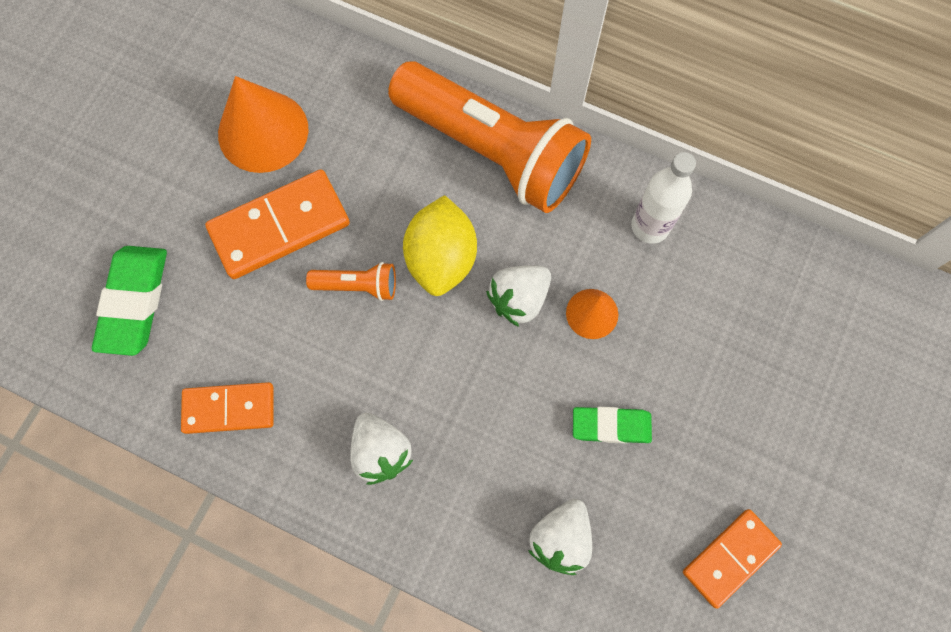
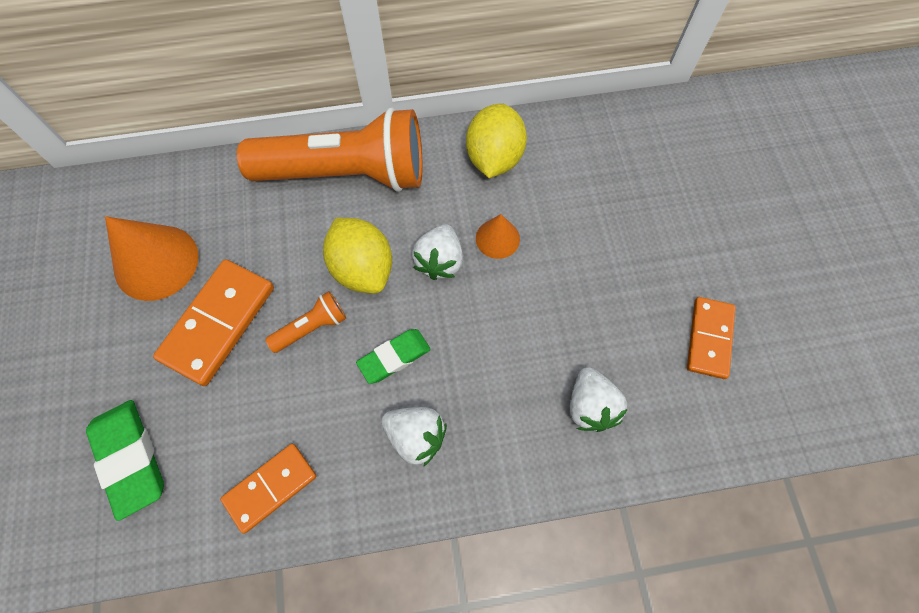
camera: 35 degrees left, 5 degrees down
green eraser [573,407,652,443] -> green eraser moved to [356,329,431,384]
white bottle [631,152,696,244] -> yellow lemon [466,104,527,178]

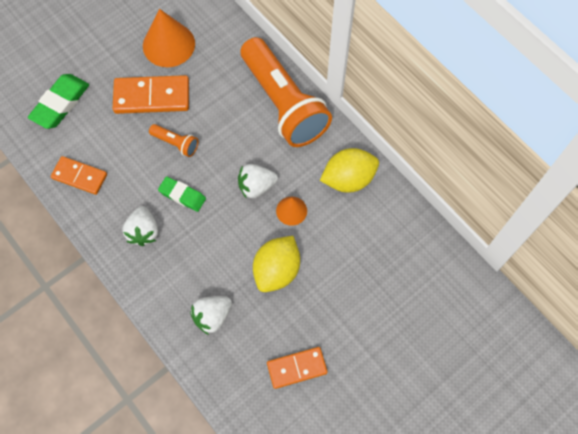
camera: 60 degrees right, 0 degrees up
yellow lemon [323,218,392,294] -> yellow lemon moved to [253,236,300,292]

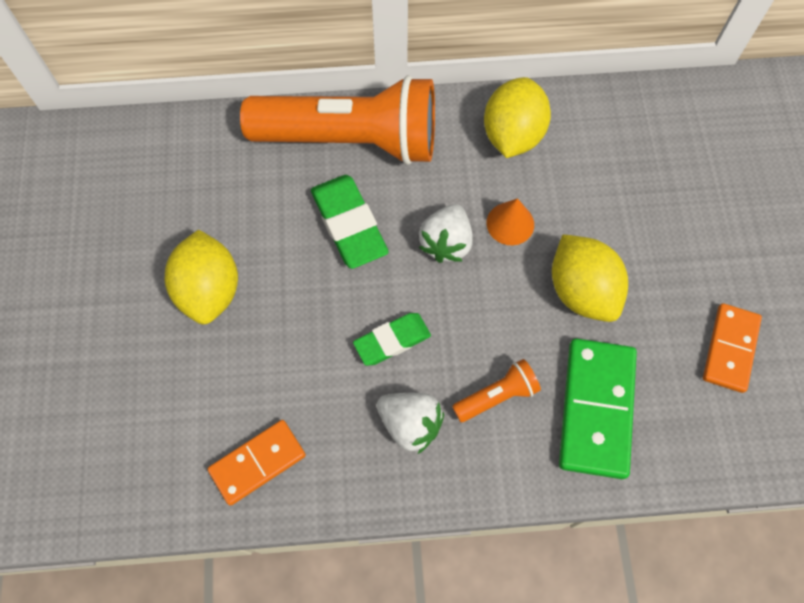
camera: 55 degrees left, 0 degrees up
green eraser [28,74,89,129] -> green eraser moved to [311,175,389,269]
orange domino [113,75,189,114] -> yellow lemon [165,229,238,324]
orange cone [143,9,195,67] -> none
orange flashlight [149,124,198,157] -> orange flashlight moved to [452,359,541,422]
white strawberry [190,296,232,335] -> green domino [559,339,637,479]

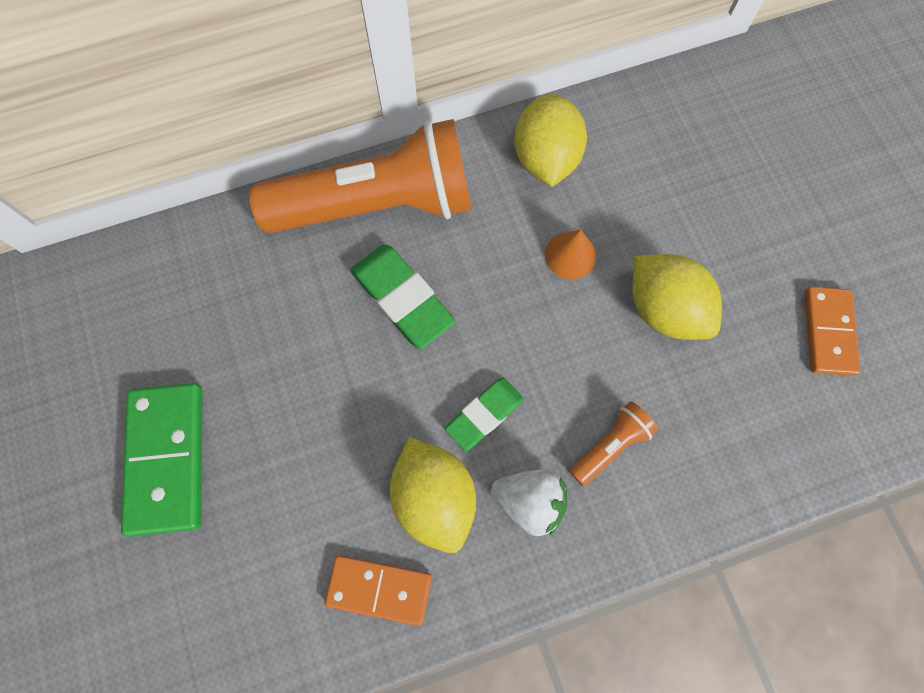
camera: 15 degrees left, 5 degrees up
yellow lemon [165,229,238,324] -> yellow lemon moved to [390,437,476,553]
orange domino [208,420,306,506] -> orange domino turned 60 degrees clockwise [325,555,432,626]
white strawberry [419,204,473,263] -> none
green domino [559,339,637,479] -> green domino moved to [121,383,203,537]

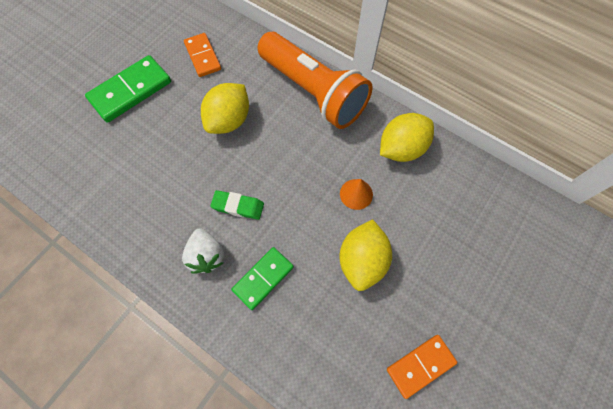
camera: 55 degrees right, 5 degrees down
orange domino [325,555,432,626] -> orange domino moved to [184,33,221,77]
green eraser [350,244,455,349] -> none
yellow lemon [390,437,476,553] -> yellow lemon moved to [201,83,249,134]
orange flashlight [569,402,658,486] -> green domino [231,247,294,310]

